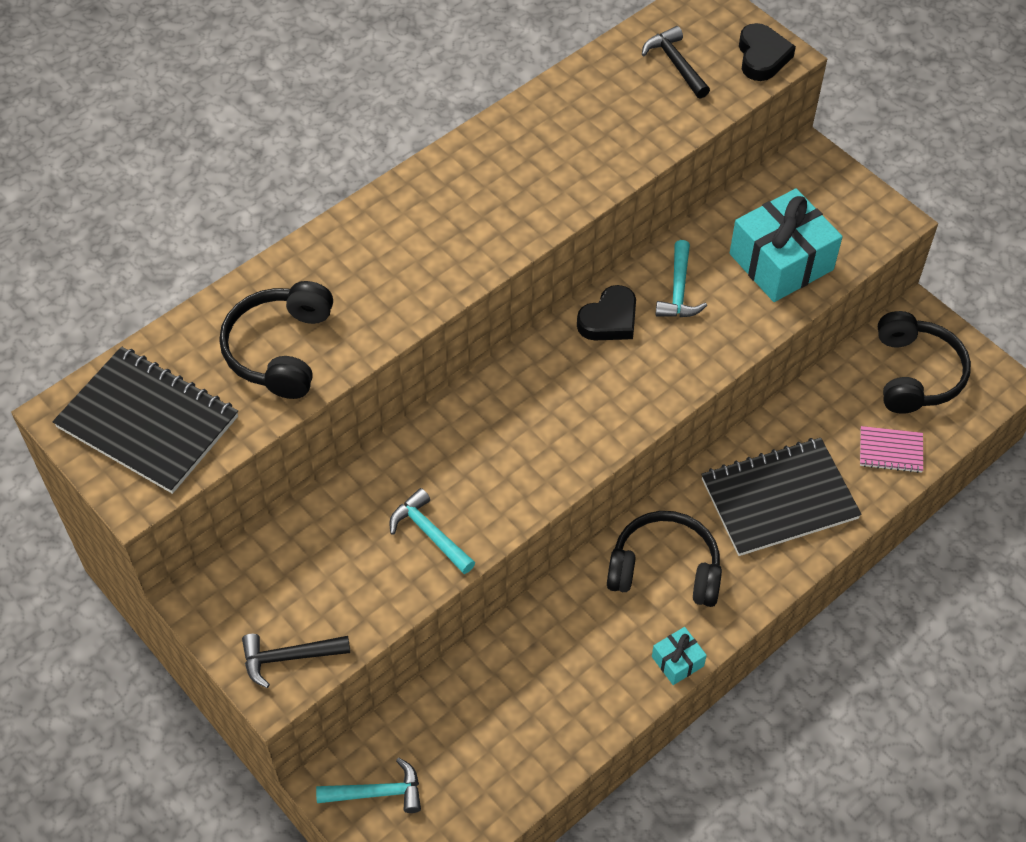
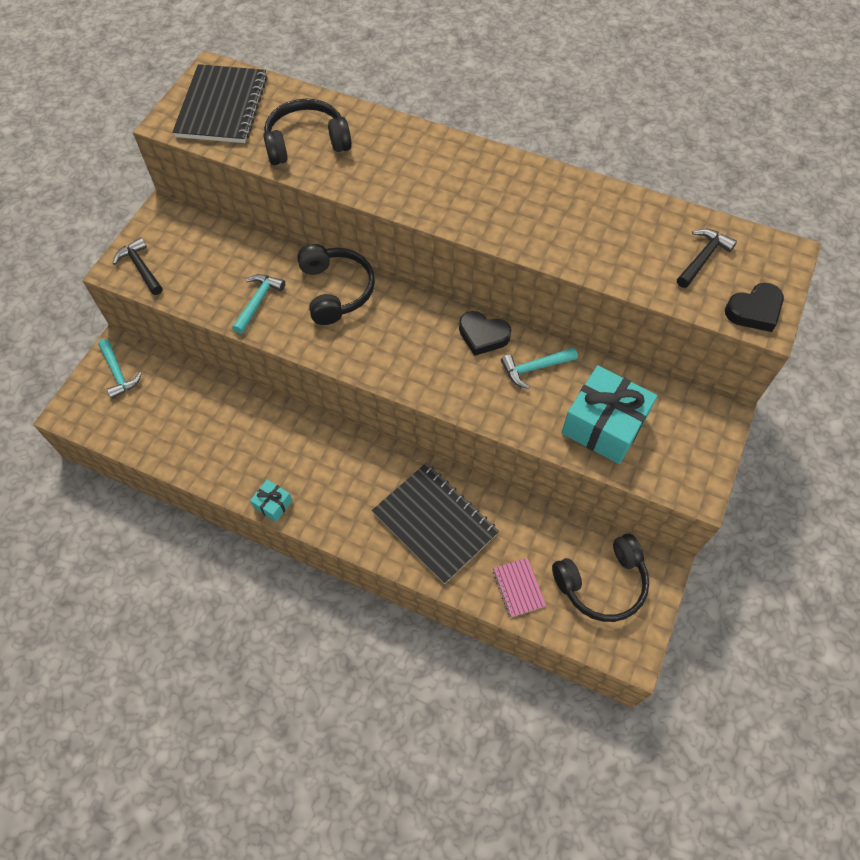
camera: 65 degrees right, 5 degrees up
black headphones [607,511,722,607] -> black headphones moved to [297,244,375,325]

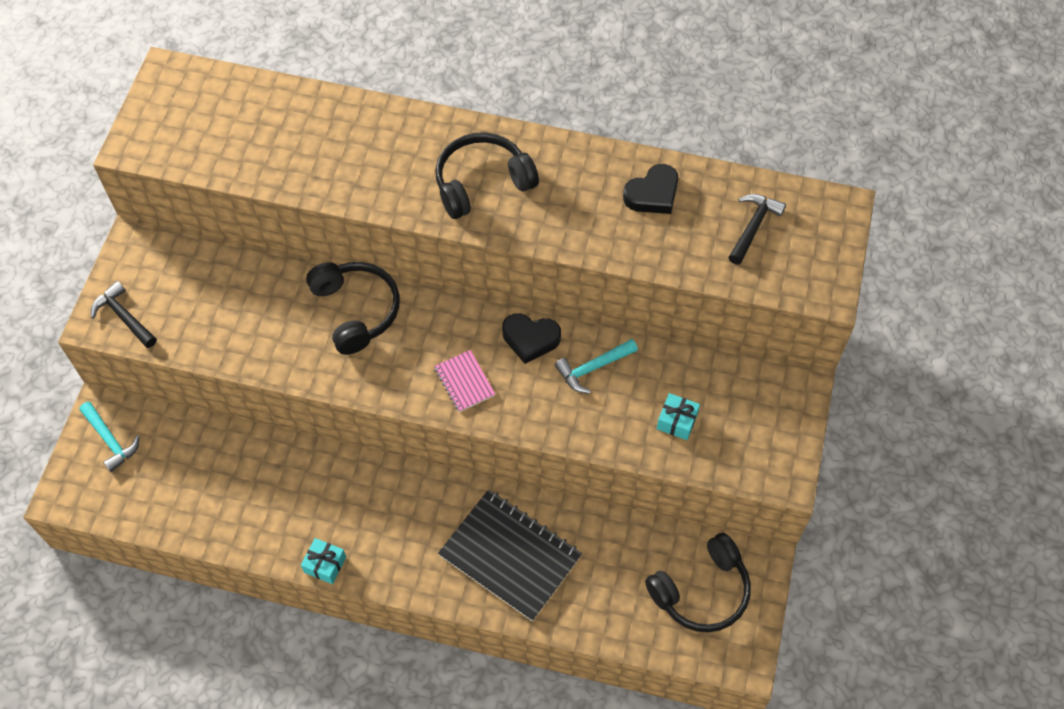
camera: 10 degrees left, 0 degrees up
black notebook [173,64,267,143] -> none
turquoise hammer [232,274,285,334] -> none
black headphones [263,99,352,165] -> black headphones moved to [436,132,539,219]
pink notebook [493,558,546,618] -> pink notebook moved to [434,350,495,412]
turquoise gift [561,365,657,464] -> turquoise gift [657,393,700,440], size x0.47
black heart [725,283,784,332] -> black heart moved to [623,164,678,214]

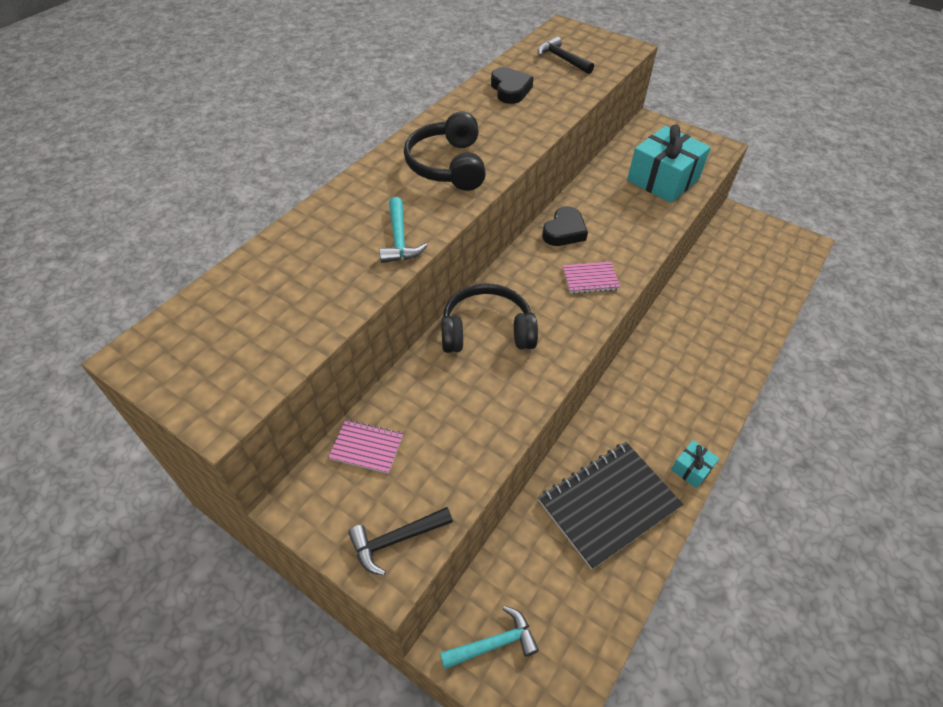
camera: 70 degrees left, 10 degrees down
black notebook [438,490,582,621] -> black notebook moved to [538,442,683,570]
turquoise hammer [555,339,638,394] -> turquoise hammer moved to [380,197,428,263]
black headphones [645,533,751,632] -> none
turquoise gift [657,393,700,440] -> turquoise gift [627,125,711,203], size x2.14
none -> pink notebook [328,420,403,474]

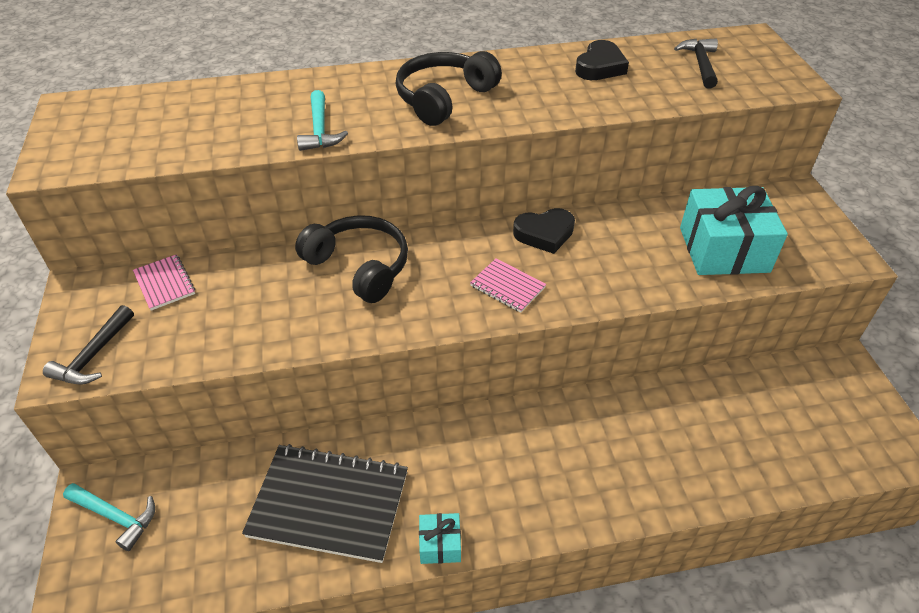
camera: 45 degrees right, 5 degrees down
black hammer [348,507,453,576] -> black hammer turned 90 degrees counterclockwise [43,305,134,385]
turquoise hammer [380,197,428,263] -> turquoise hammer turned 45 degrees counterclockwise [297,90,348,151]

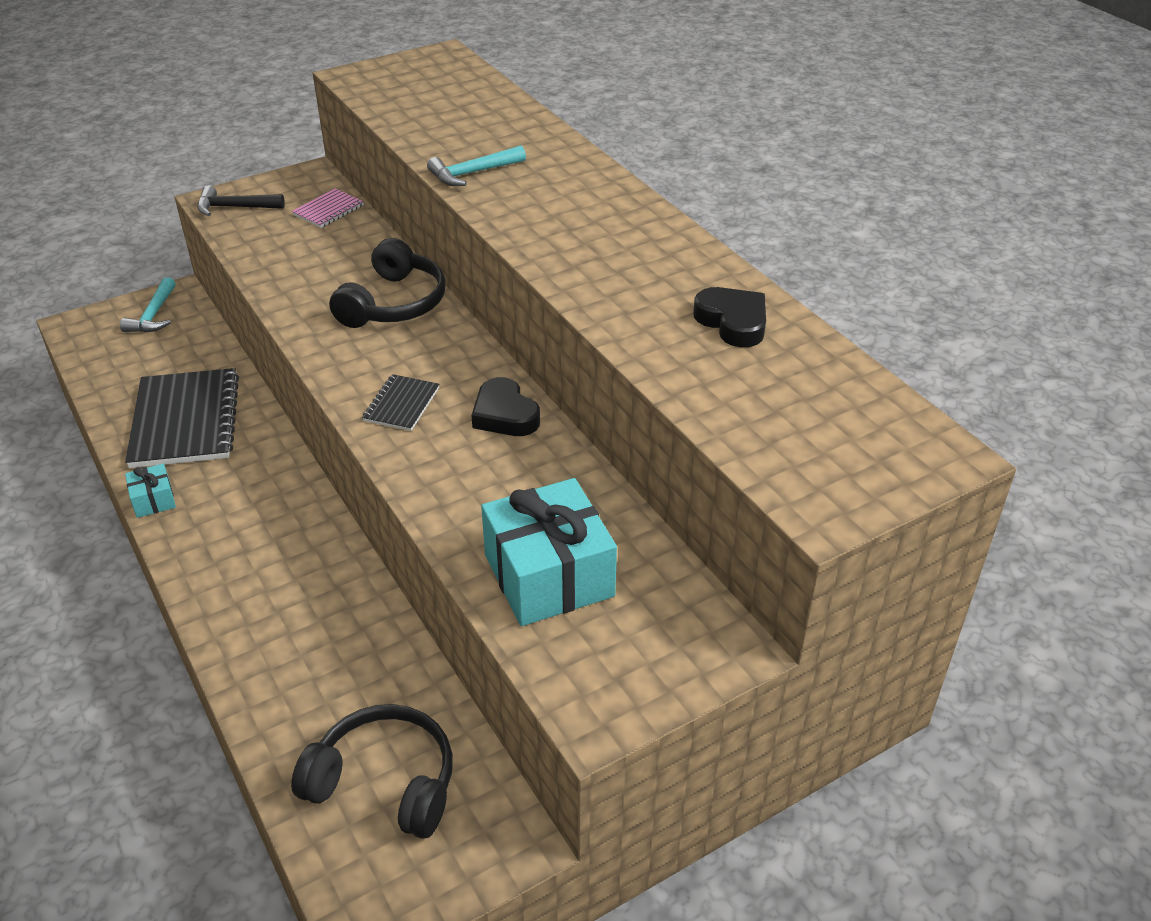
camera: 70 degrees right, 5 degrees down
black headphones [395,51,502,126] -> black headphones moved to [291,704,453,839]
pink notebook [470,258,546,313] -> black notebook [362,374,439,431]
black heart [575,40,629,80] -> black heart turned 135 degrees counterclockwise [693,287,766,347]
black hammer [674,38,718,88] -> none

